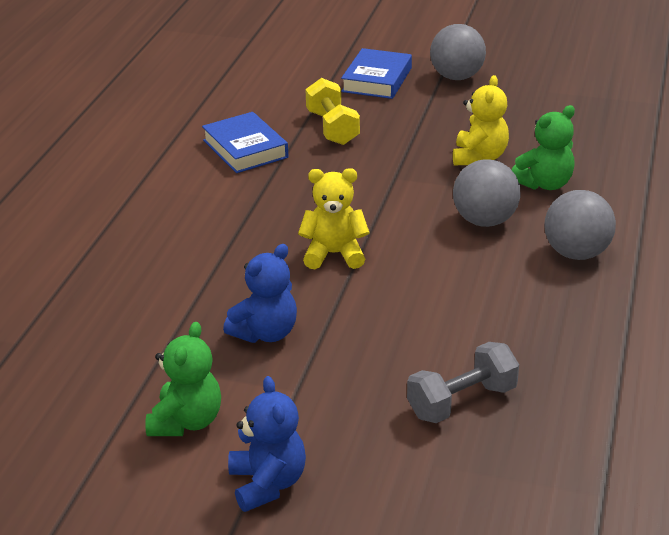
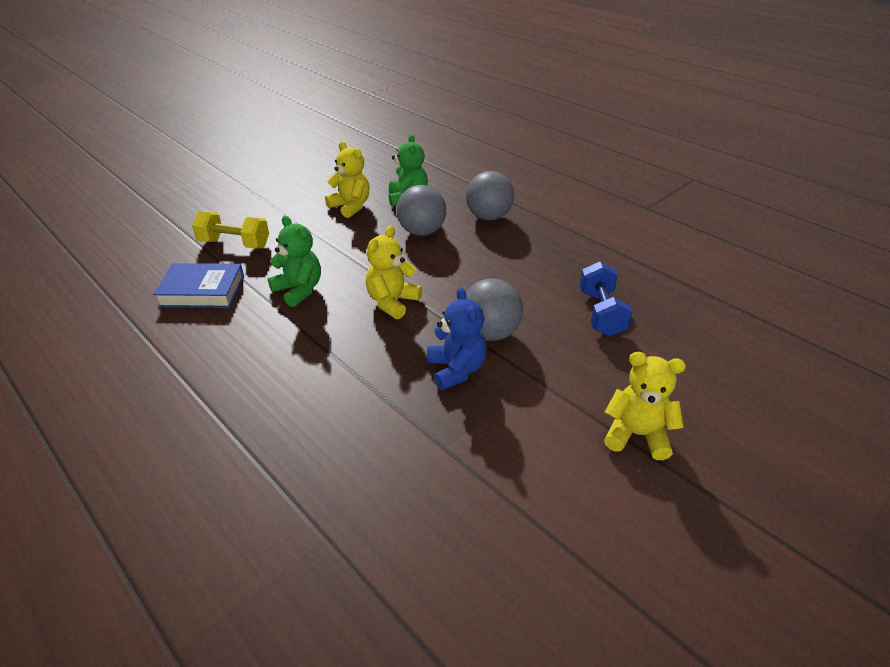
camera: 60 degrees left, 5 degrees up
green teddy bear [145,322,221,436] -> green teddy bear moved to [268,216,321,307]
blue teddy bear [228,376,306,512] -> yellow teddy bear [604,352,686,460]
blue book [341,48,412,99] -> none
grey dumbbell [407,342,519,423] -> blue dumbbell [580,261,632,336]
grey ball [430,24,486,80] -> grey ball moved to [466,279,523,341]

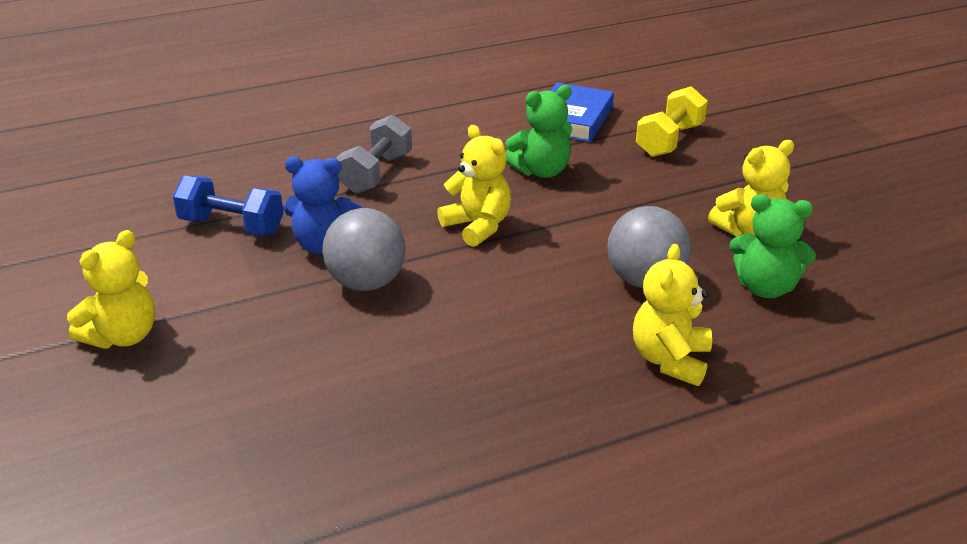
camera: 110 degrees right, 5 degrees down
grey ball [466,171,514,220] -> yellow teddy bear [633,244,712,386]
blue dumbbell [580,261,632,336] -> blue dumbbell moved to [173,175,284,235]
none -> grey dumbbell [336,115,412,194]

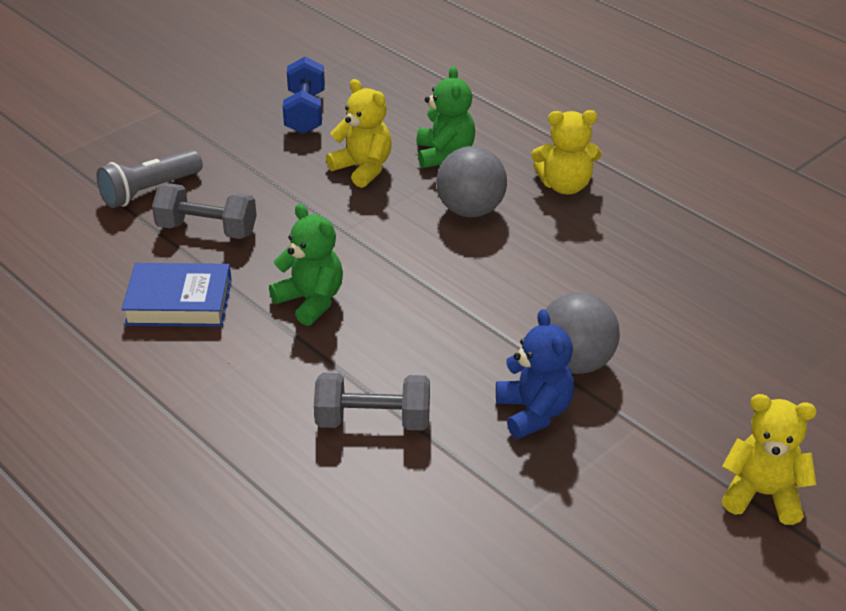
camera: 110 degrees left, 5 degrees up
blue dumbbell [173,175,284,235] -> blue dumbbell moved to [283,57,325,134]
yellow teddy bear [437,125,511,247] -> none
yellow dumbbell [636,86,708,157] -> grey dumbbell [152,184,257,239]
none -> grey flashlight [97,150,203,208]

